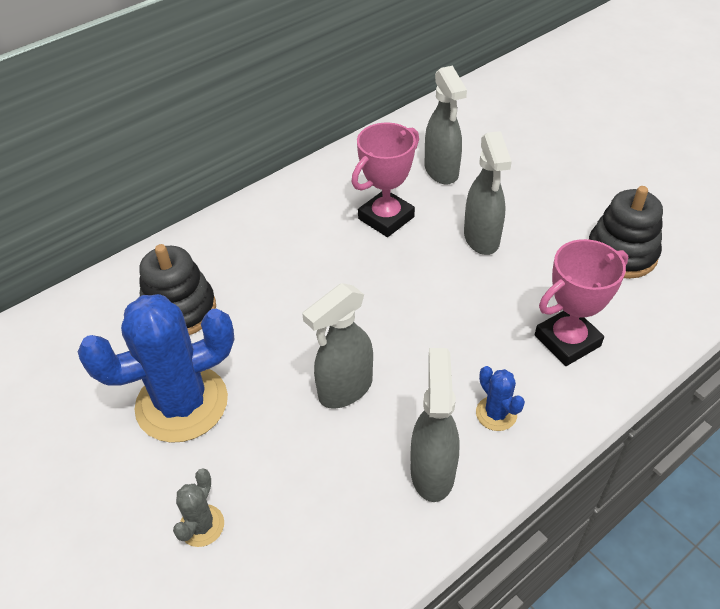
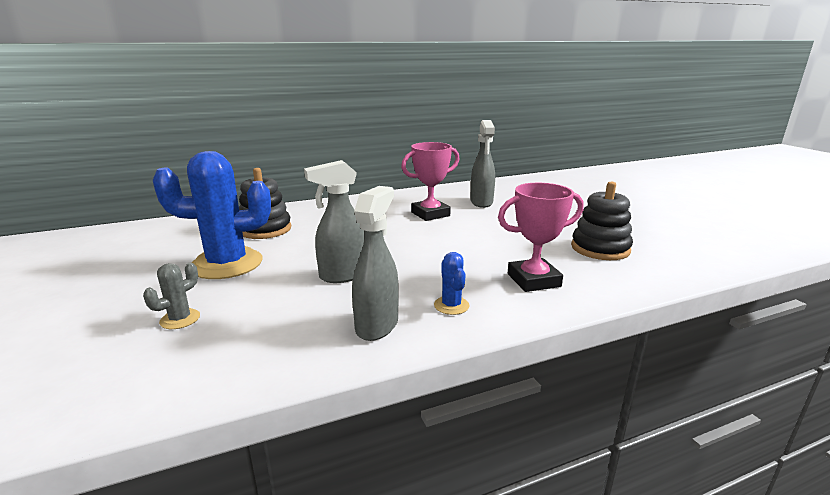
camera: 15 degrees right, 25 degrees down
grey spray bottle [464,131,512,255] -> none

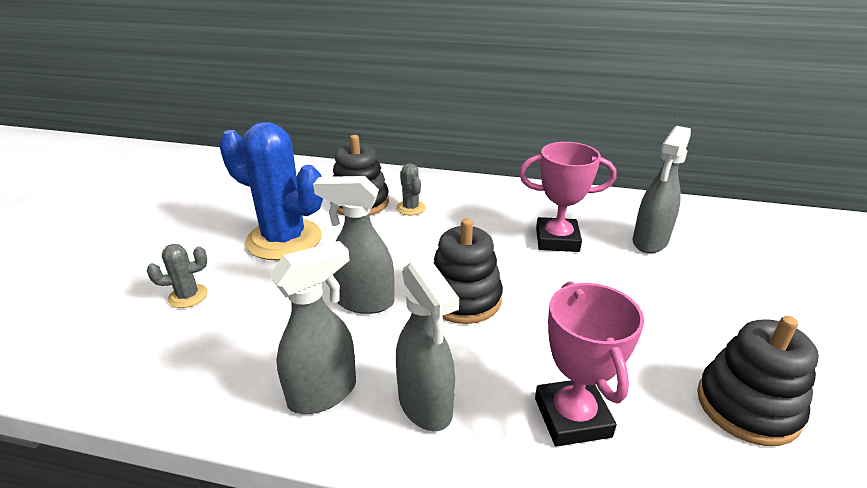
camera: 35 degrees right, 10 degrees up
blue cactus [434,252,469,315] -> grey spray bottle [396,257,459,431]
pink trophy [498,183,584,292] -> pink trophy turned 60 degrees clockwise [535,281,644,446]
none -> grey cactus [396,163,426,215]
none -> black stacking toy [434,218,503,324]

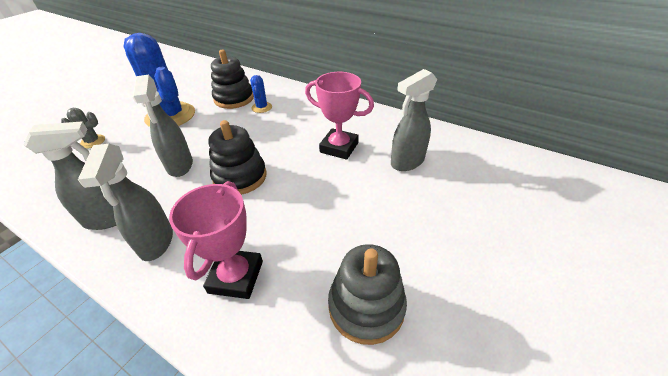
camera: 20 degrees right, 10 degrees up
grey spray bottle [313,176,394,314] -> grey spray bottle turned 135 degrees counterclockwise [133,75,193,177]
grey cactus [396,163,426,215] -> blue cactus [250,75,272,113]
black stacking toy [697,316,819,446] -> grey stacking toy [328,244,407,345]

